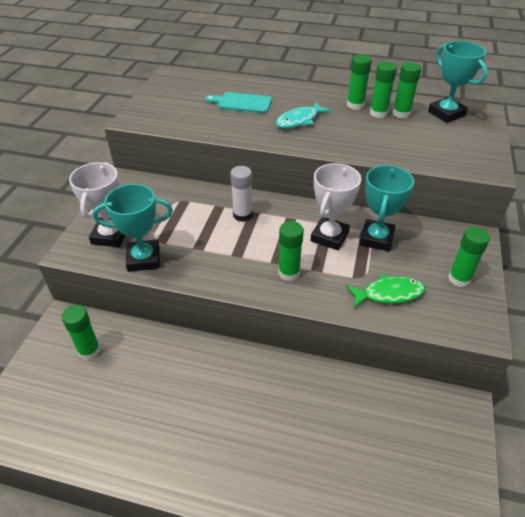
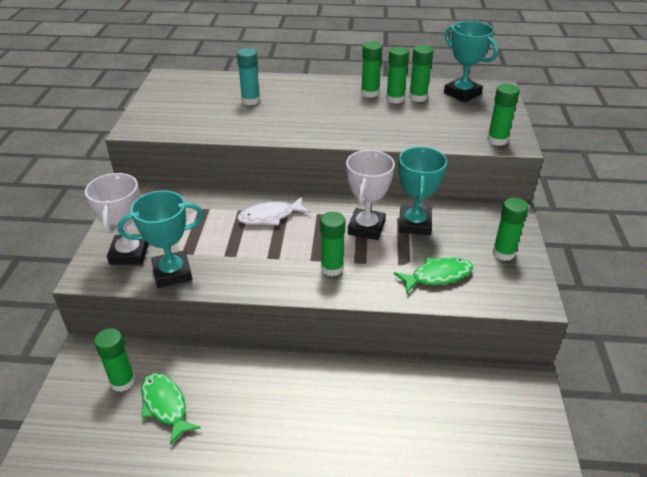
camera: 10 degrees left, 5 degrees down
turquoise cutting board [205,92,272,113] -> turquoise glue stick [237,48,260,105]
white glue stick [230,166,252,222] -> white fish [237,197,310,226]
turquoise fish [276,102,332,128] -> none
none -> green fish [141,373,201,445]
none -> green glue stick [487,84,520,146]

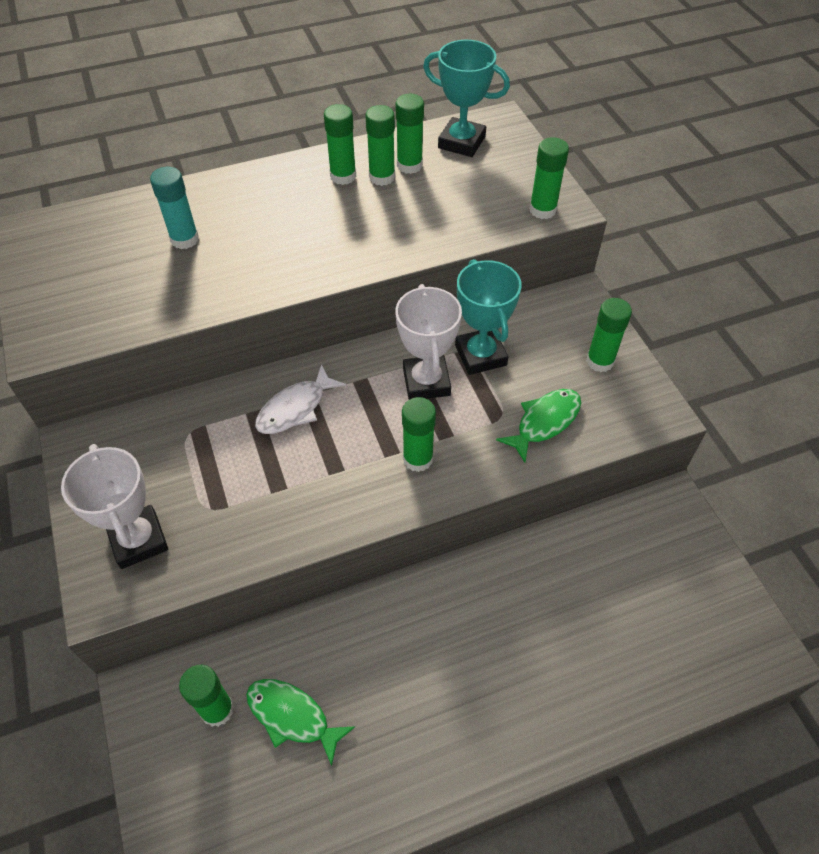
camera: 25 degrees left, 15 degrees up
turquoise trophy [118,191,204,288] -> none

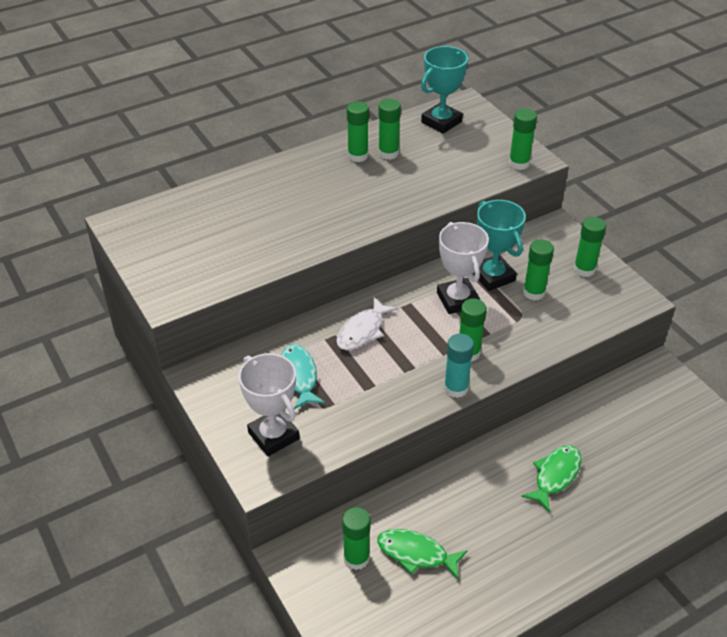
camera: 10 degrees left, 10 degrees down
turquoise glue stick [150,167,199,249] -> turquoise glue stick moved to [444,334,474,398]
green glue stick [396,94,424,174] -> green glue stick moved to [523,239,554,300]
turquoise trophy [423,40,510,157] -> turquoise trophy turned 60 degrees counterclockwise [421,46,468,134]
green fish [496,389,581,462] -> green fish moved to [521,445,581,512]
none -> turquoise fish [281,344,325,409]

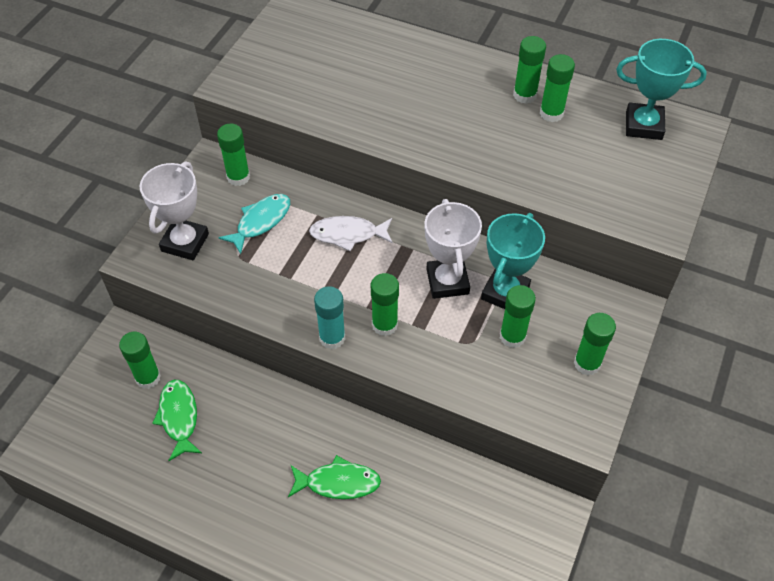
camera: 55 degrees right, 10 degrees up
white trophy [437,222,489,314] -> white trophy turned 45 degrees counterclockwise [424,199,482,299]
green glue stick [509,109,537,170] -> green glue stick moved to [217,124,250,186]

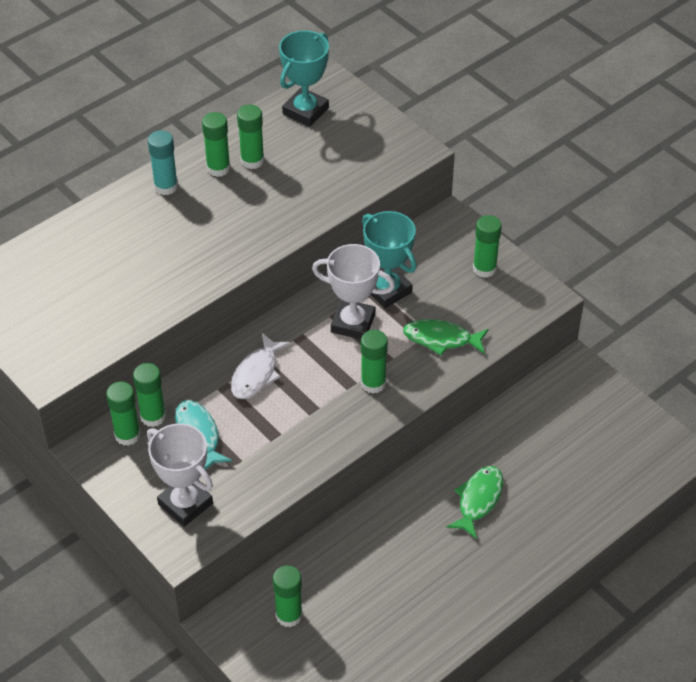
camera: 65 degrees left, 5 degrees down
green fish [152,380,202,461] -> green fish moved to [403,319,489,355]
turquoise glue stick [314,286,345,349] -> turquoise glue stick moved to [148,130,178,195]
green glue stick [500,285,536,348] -> green glue stick moved to [133,363,166,427]

